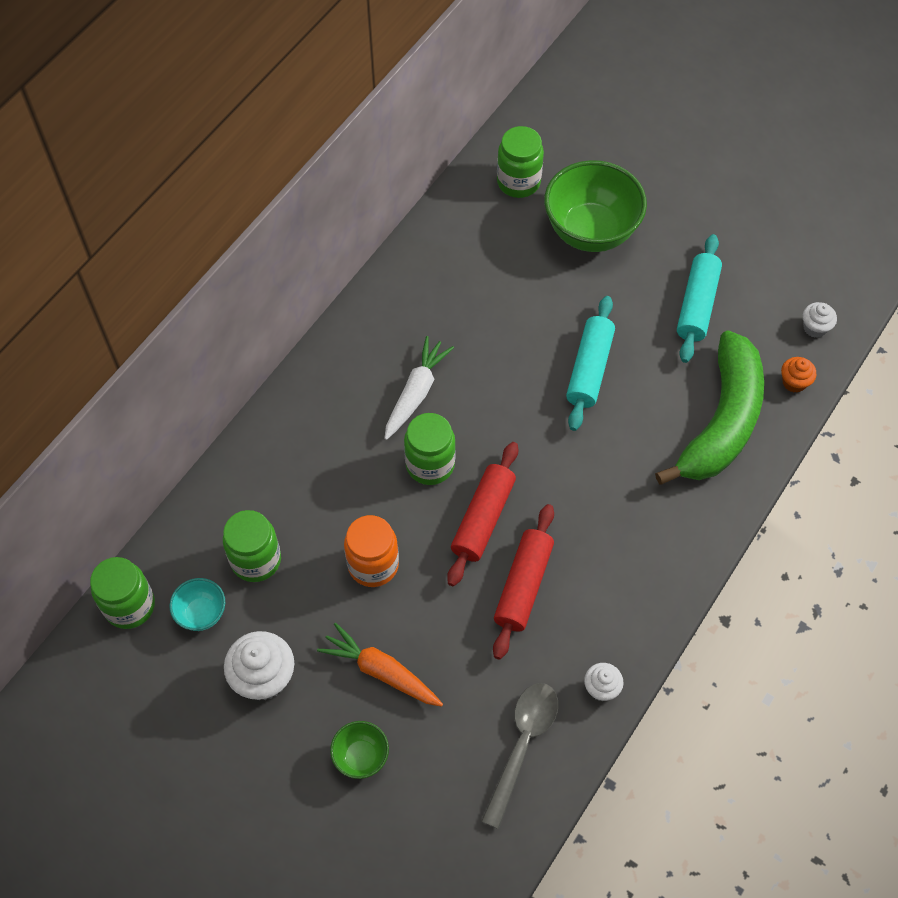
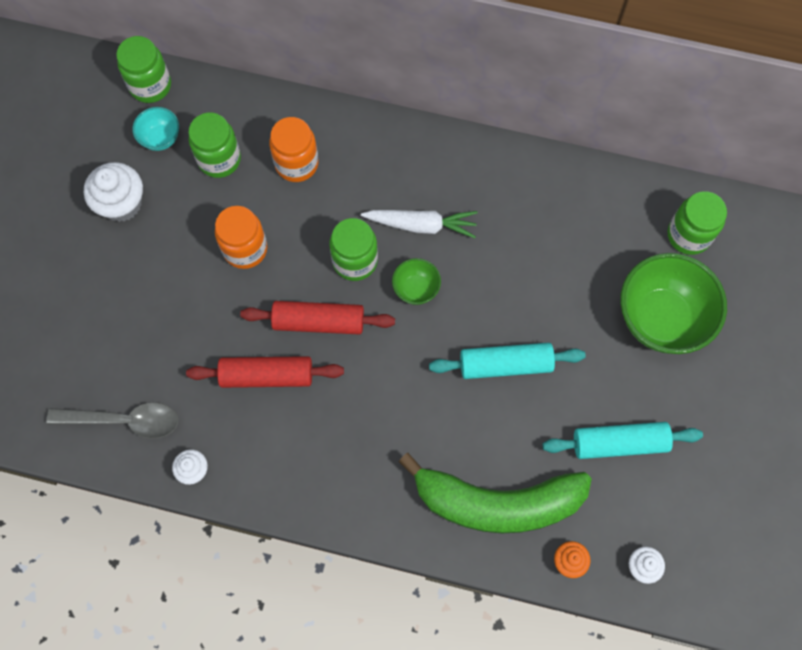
camera: 70 degrees right, 10 degrees up
orange carrot [317,623,443,707] -> none
green bowl [330,721,389,779] -> green bowl moved to [392,258,441,305]
none -> orange jar [269,117,319,182]

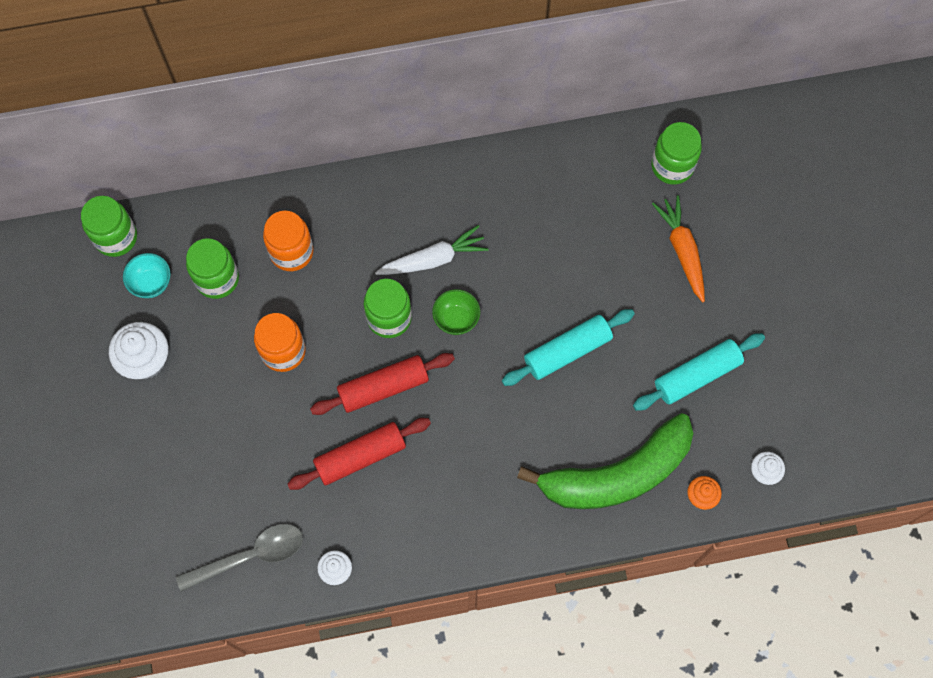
camera: 25 degrees left, 0 degrees up
green bowl [620,253,727,354] -> orange carrot [652,195,705,302]

